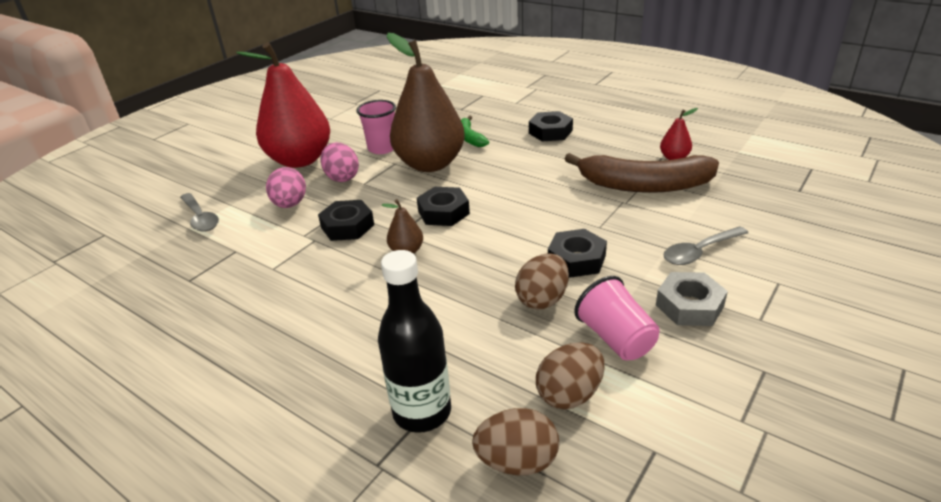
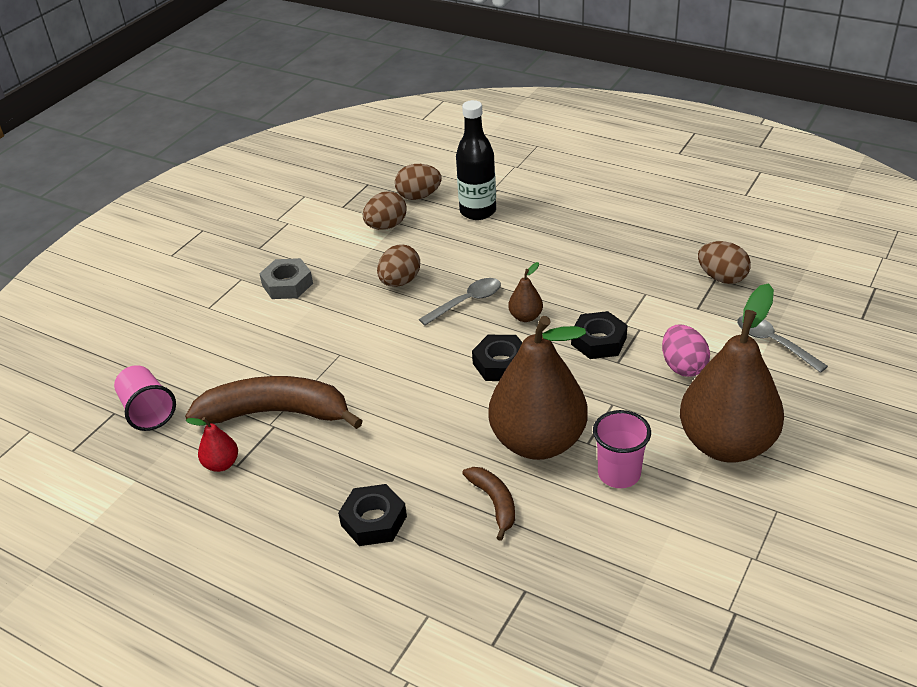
camera: 175 degrees right, 5 degrees up
red pear [237,42,330,168] -> brown pear [680,283,784,463]
pink egg [320,142,359,182] -> none
green banana [461,116,489,147] -> brown banana [462,467,515,541]
black nut [548,229,607,278] -> none
pink cup [574,276,660,360] -> pink cup moved to [114,365,176,431]
grey spoon [663,226,748,265] -> grey spoon moved to [419,278,501,326]
none -> brown egg [698,241,751,284]

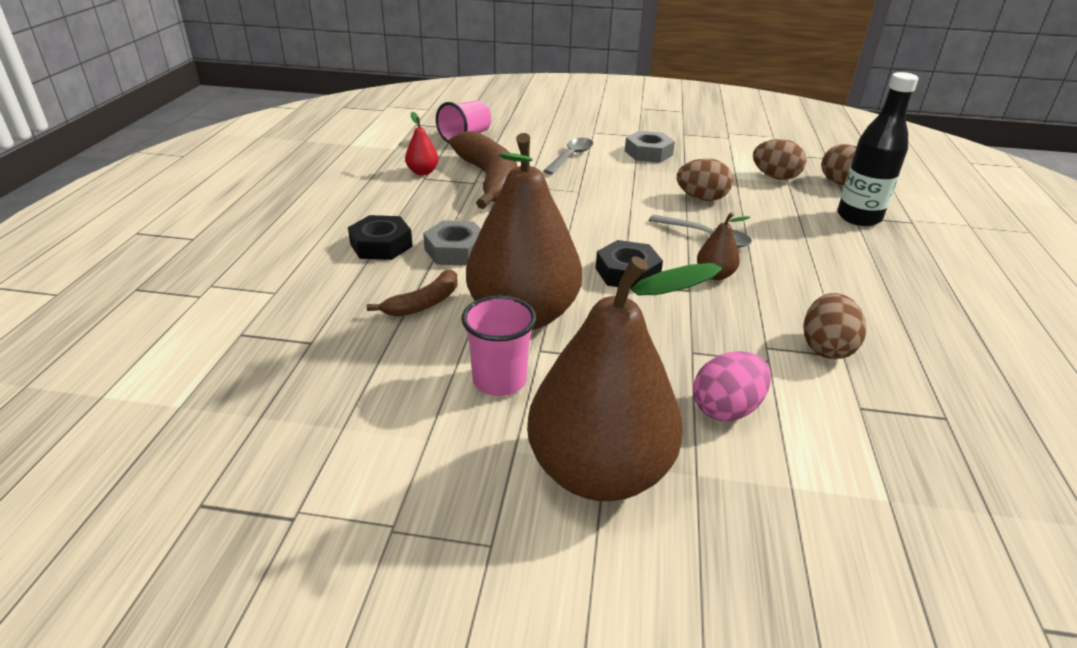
camera: 65 degrees right, 5 degrees down
black nut [571,311,627,359] -> none
brown egg [698,241,751,284] -> brown egg moved to [804,293,866,359]
grey spoon [737,316,828,373] -> grey spoon moved to [543,138,593,175]
none -> grey nut [423,220,481,266]

